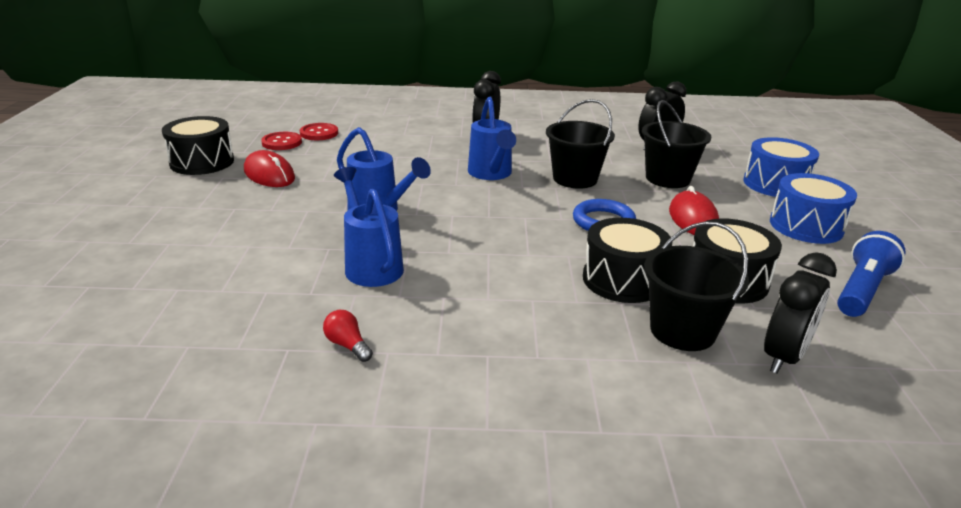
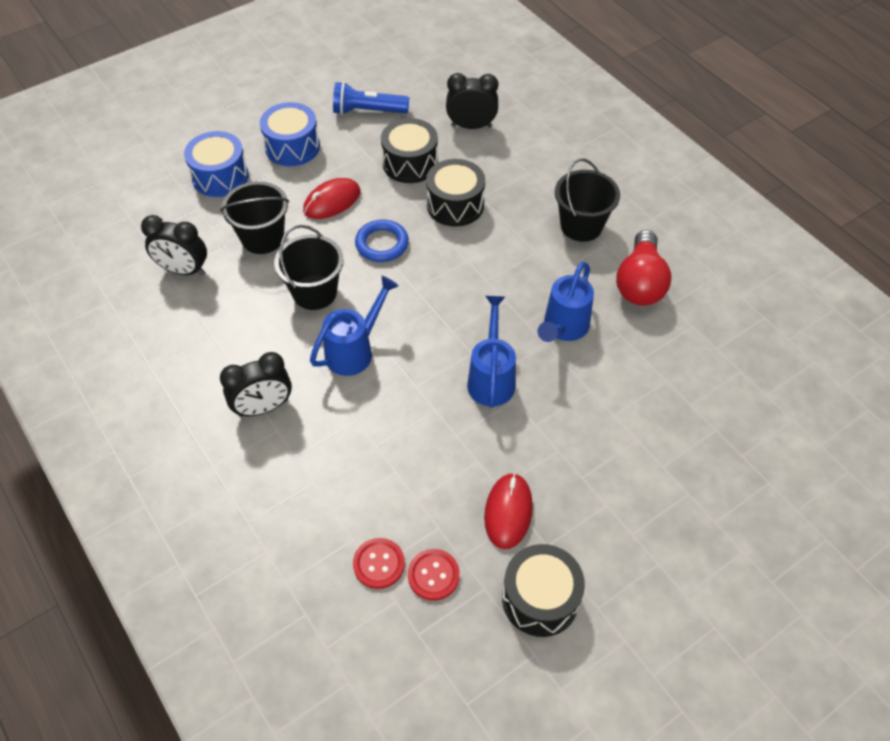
camera: 125 degrees left, 25 degrees up
red light bulb [323,310,373,362] -> red light bulb [616,230,672,306], size x2.34
black bucket [644,221,749,351] -> black bucket moved to [555,158,620,242]

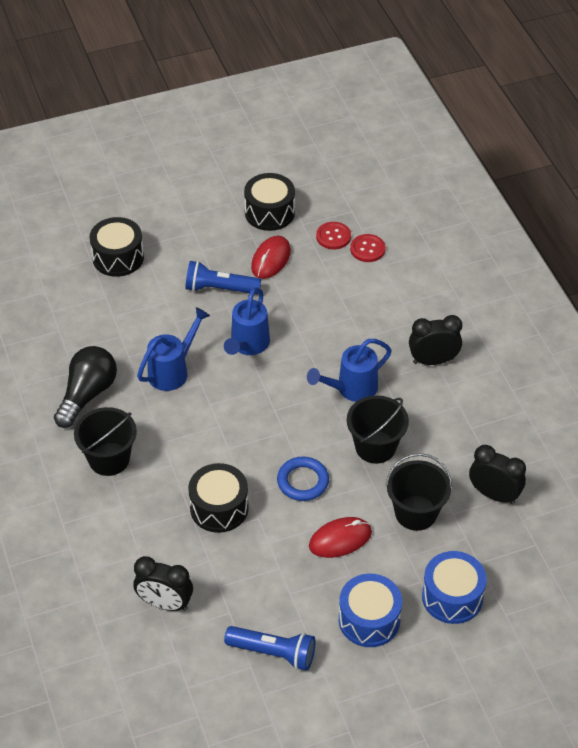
camera: 165 degrees left, 5 degrees down
black drum [381,118,438,183] -> black drum moved to [89,217,144,277]
red light bulb [616,230,672,306] -> black light bulb [54,346,117,428]
none -> blue flashlight [185,261,261,294]

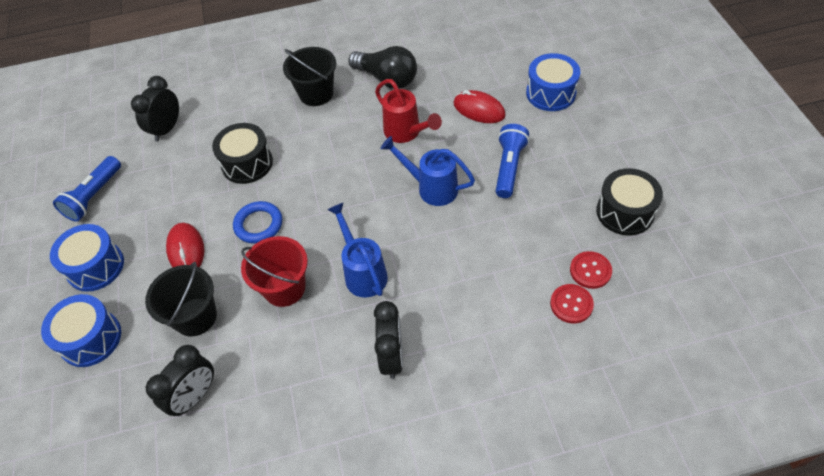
camera: 100 degrees right, 5 degrees up
black drum [89,217,144,277] -> blue drum [526,53,580,111]
blue watering can [137,307,210,391] -> red watering can [375,79,442,143]
red mouse [251,236,291,279] -> red mouse moved to [453,90,506,123]
black bucket [347,395,409,464] -> red bucket [241,236,308,307]

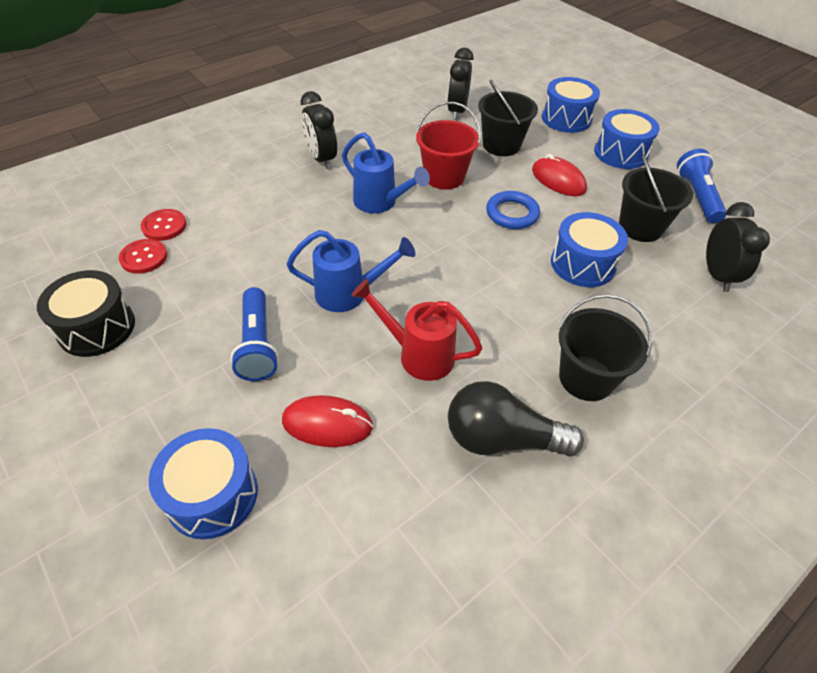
camera: 150 degrees right, 5 degrees down
black drum [212,123,273,184] -> blue drum [551,212,628,287]
none -> black bucket [619,155,693,242]

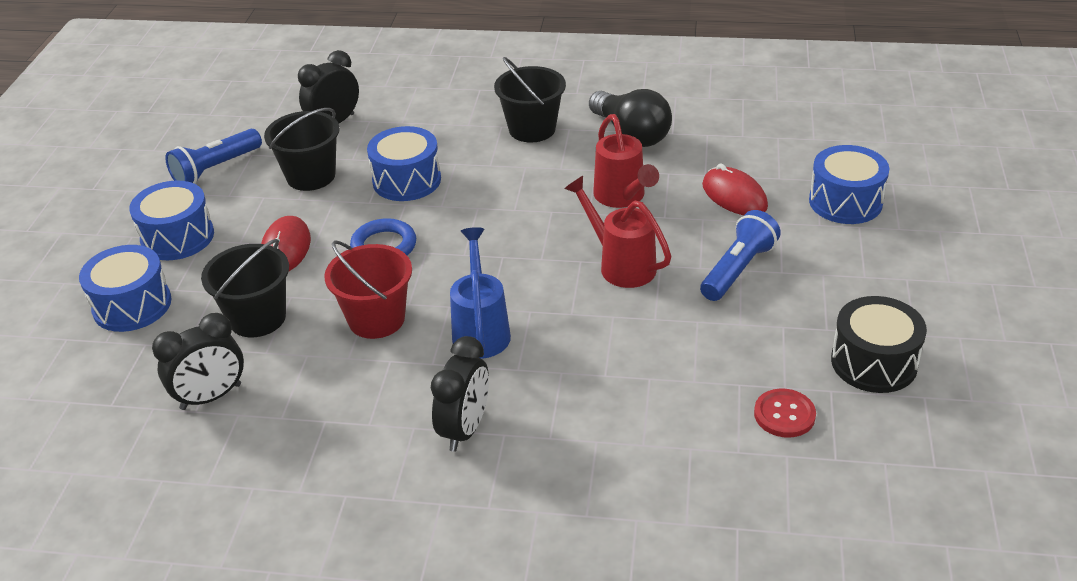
camera: 130 degrees left, 10 degrees down
red button [141,209,187,241] -> none
blue watering can [286,230,415,312] -> red watering can [564,176,671,288]

